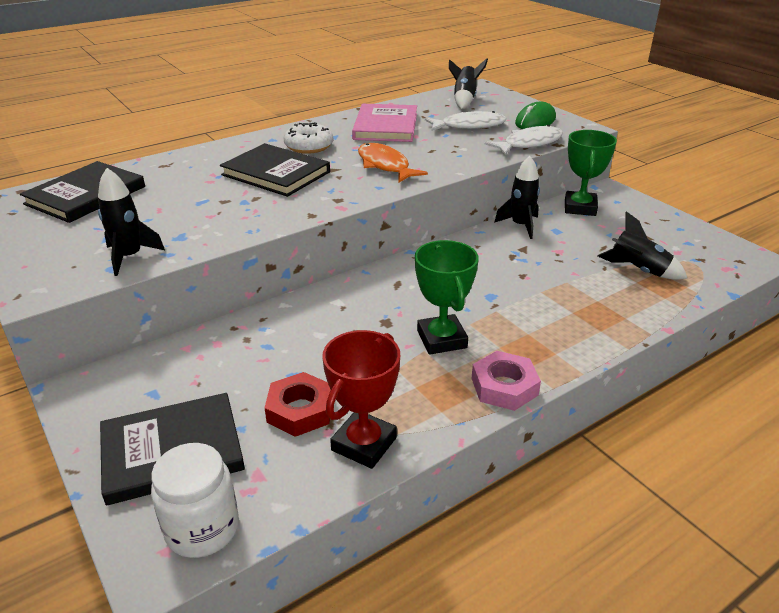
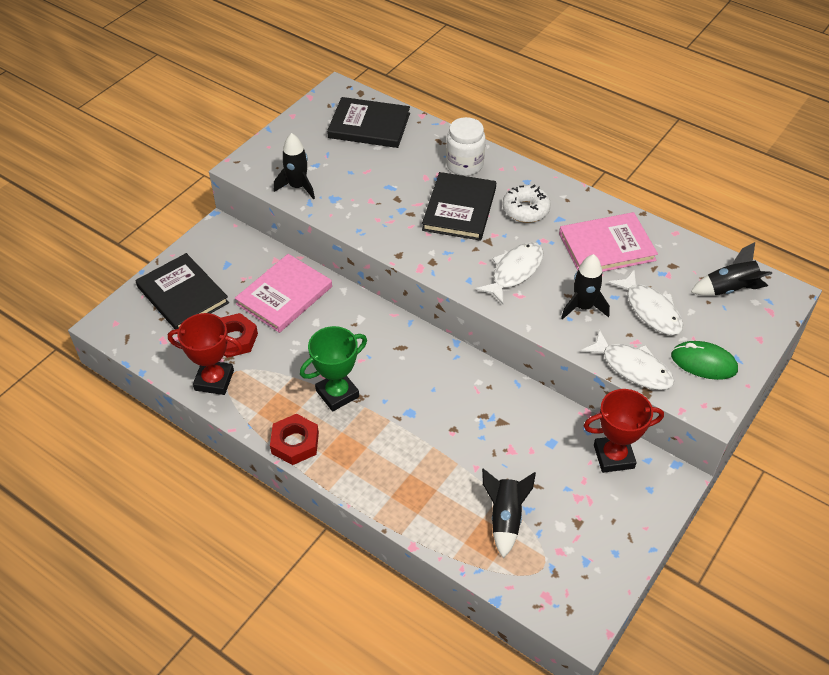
camera: 70 degrees right, 15 degrees up
white jar [151,443,239,558] -> white jar moved to [446,117,486,176]
orange fish [358,143,428,182] -> white fish [475,242,544,304]
pink nut [471,351,541,411] -> red nut [270,414,319,465]
black rocket [494,156,540,239] -> black rocket moved to [561,254,610,319]
green trophy [565,130,617,216] -> red trophy [583,389,664,473]
none -> pink book [235,254,332,333]

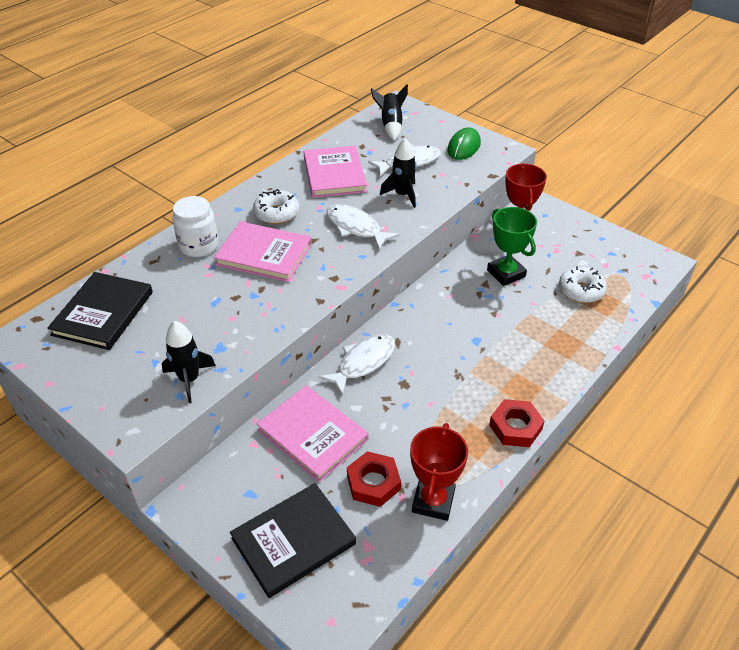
camera: 85 degrees left, 5 degrees down
green trophy [300,326,367,411] -> green trophy moved to [487,207,537,286]
black book [422,172,496,241] -> pink book [214,221,312,282]
black rocket [482,469,536,558] -> white donut [559,267,607,303]
white fish [581,329,674,390] -> white fish moved to [319,334,395,396]

